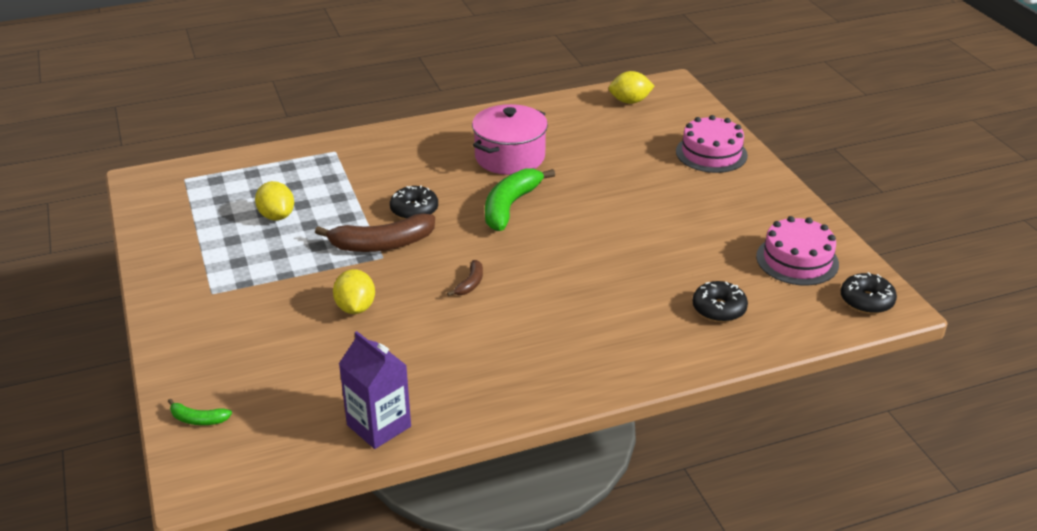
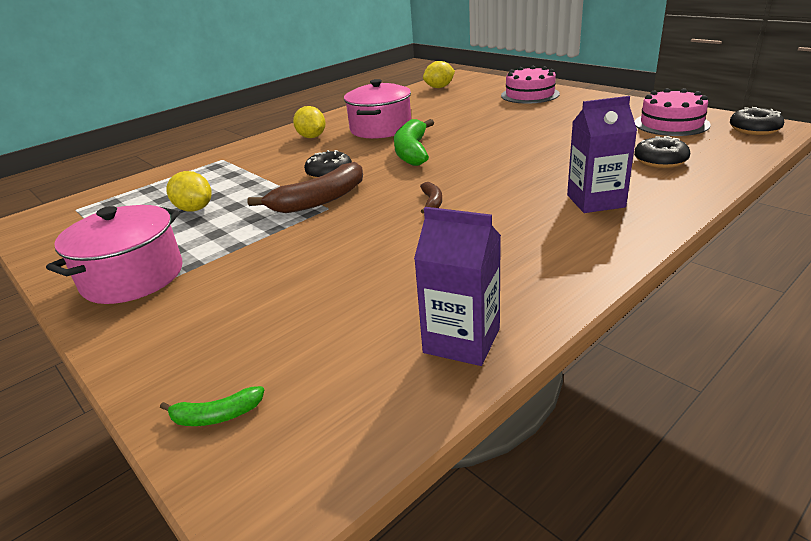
camera: 20 degrees left, 5 degrees down
yellow lemon [333,269,375,314] -> yellow lemon moved to [293,106,325,138]
none -> pink pot [46,205,182,304]
none -> purple carton [567,96,637,213]

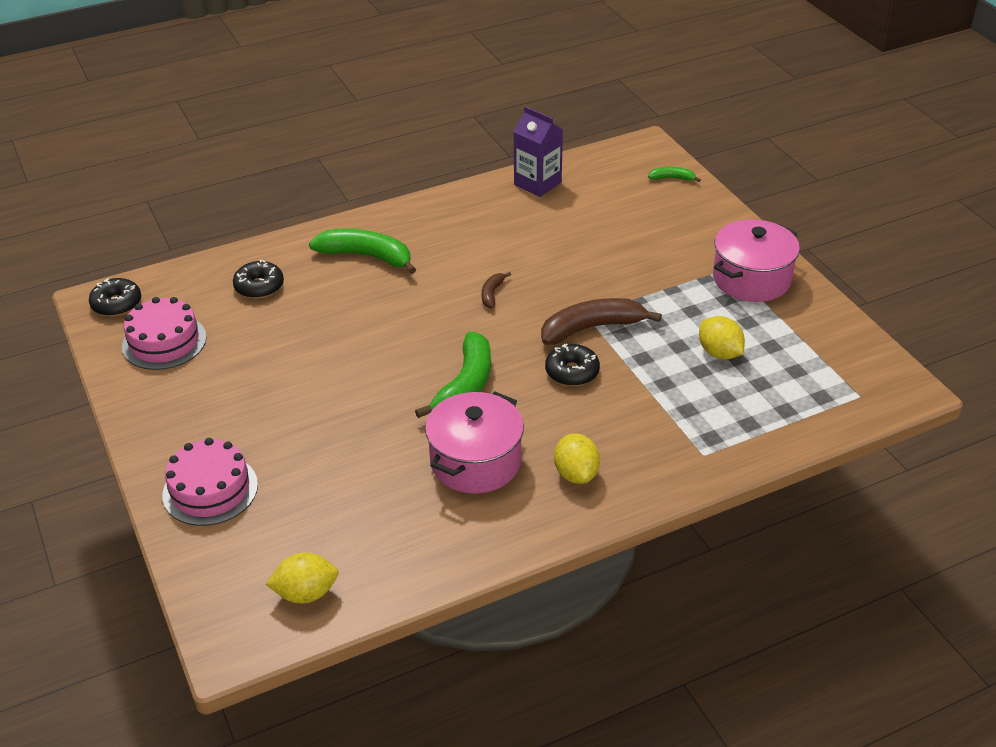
camera: 165 degrees left, 10 degrees up
purple carton [567,96,637,213] -> green banana [309,229,416,274]

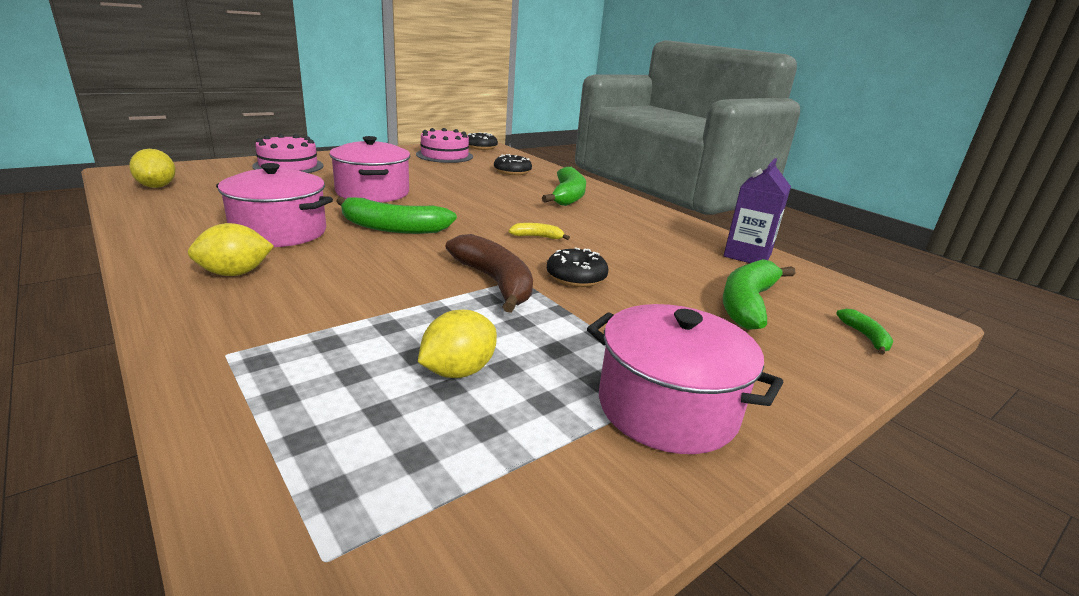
camera: 75 degrees right, 15 degrees down
brown banana [482,272,511,308] -> yellow banana [509,223,570,240]
black donut [545,343,600,386] -> black donut moved to [547,247,608,287]
none -> pink pot [329,136,410,202]
none -> green banana [723,259,795,330]

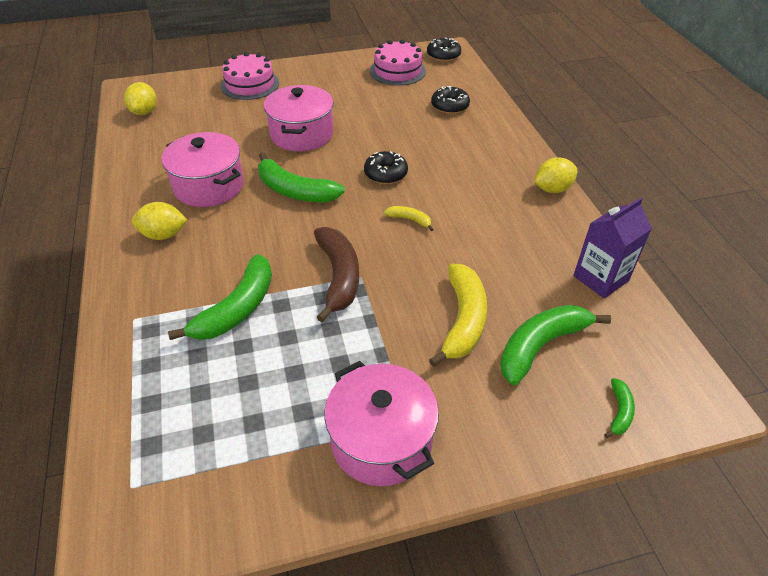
camera: 25 degrees right, 20 degrees up
yellow lemon [418,310,497,378] -> yellow lemon moved to [534,157,578,193]
green banana [542,167,586,206] -> green banana moved to [168,254,272,340]
black donut [547,247,608,287] -> black donut moved to [364,151,408,184]
none -> yellow banana [429,263,487,367]

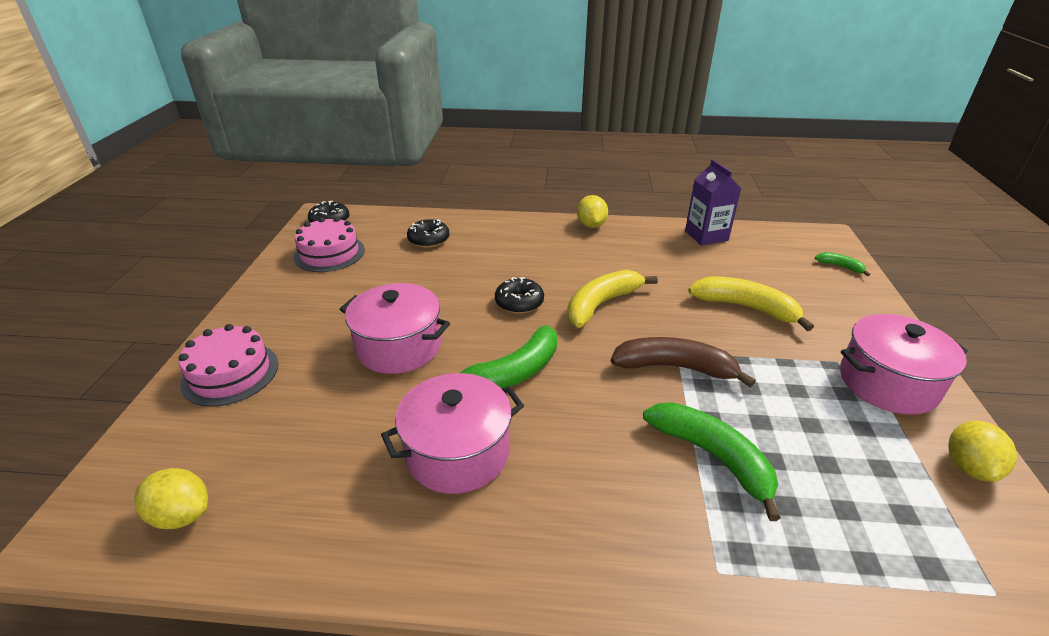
camera: 70 degrees left, 10 degrees down
yellow lemon [131,202,187,240] -> yellow lemon moved to [948,421,1017,482]
yellow banana [384,206,434,231] -> yellow banana [567,270,658,328], size x2.08
green banana [500,305,611,385] -> none

